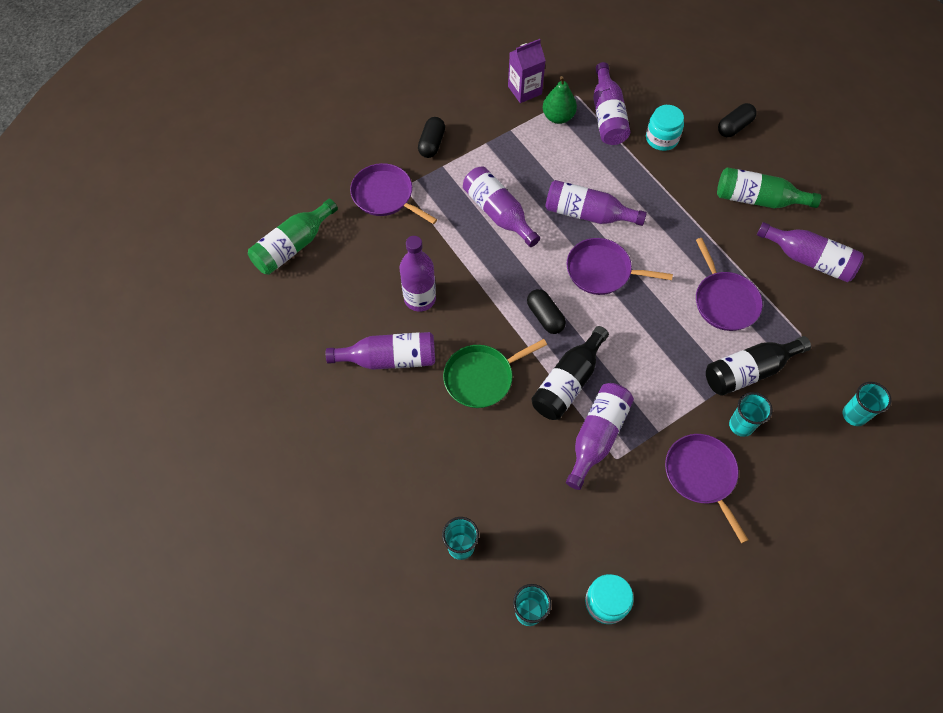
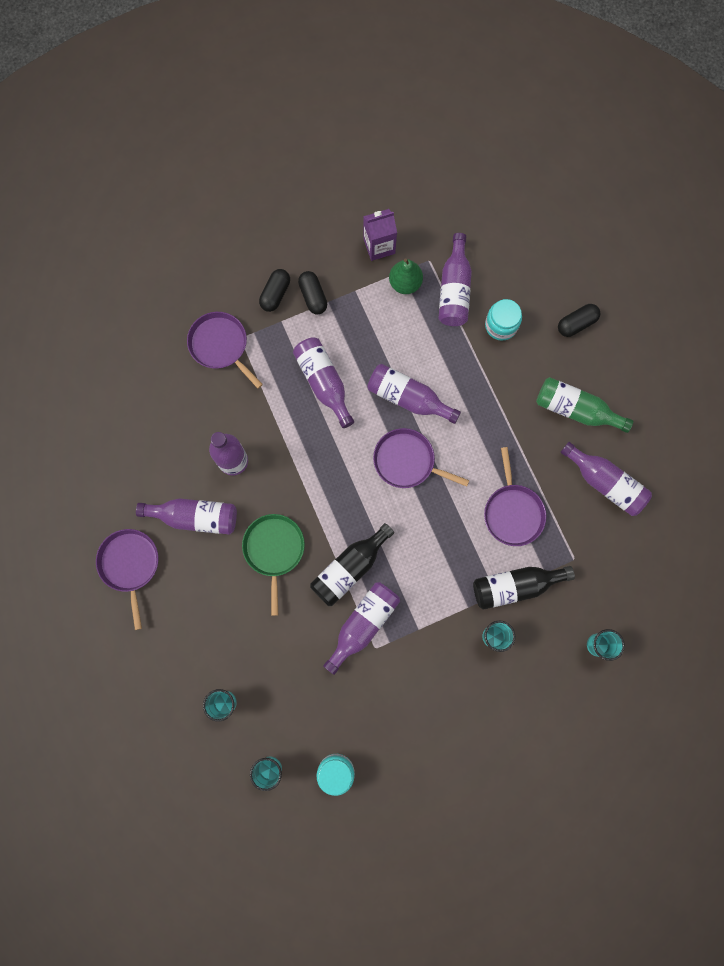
camera: 10 degrees right, 15 degrees up
green bottle [248,199,338,275] -> none
green pan [443,339,547,408] -> green pan turned 105 degrees clockwise [242,514,305,616]
black capsule [527,289,566,334] -> black capsule moved to [298,271,327,314]
purple pan [665,434,748,543] -> purple pan moved to [96,529,159,630]

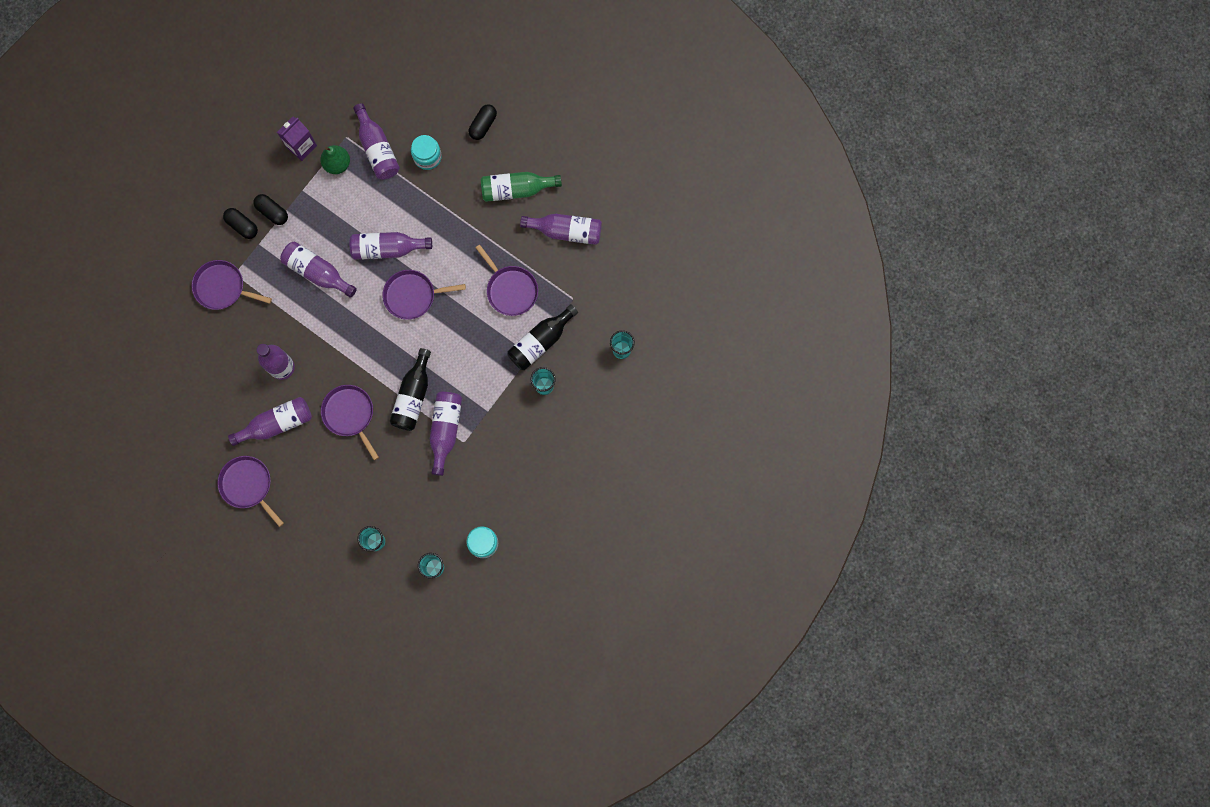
camera: 30 degrees left, 0 degrees up
green pan [242,514,305,616] -> purple pan [321,385,379,460]
black capsule [259,269,290,312] -> black capsule turned 45 degrees counterclockwise [223,208,258,239]

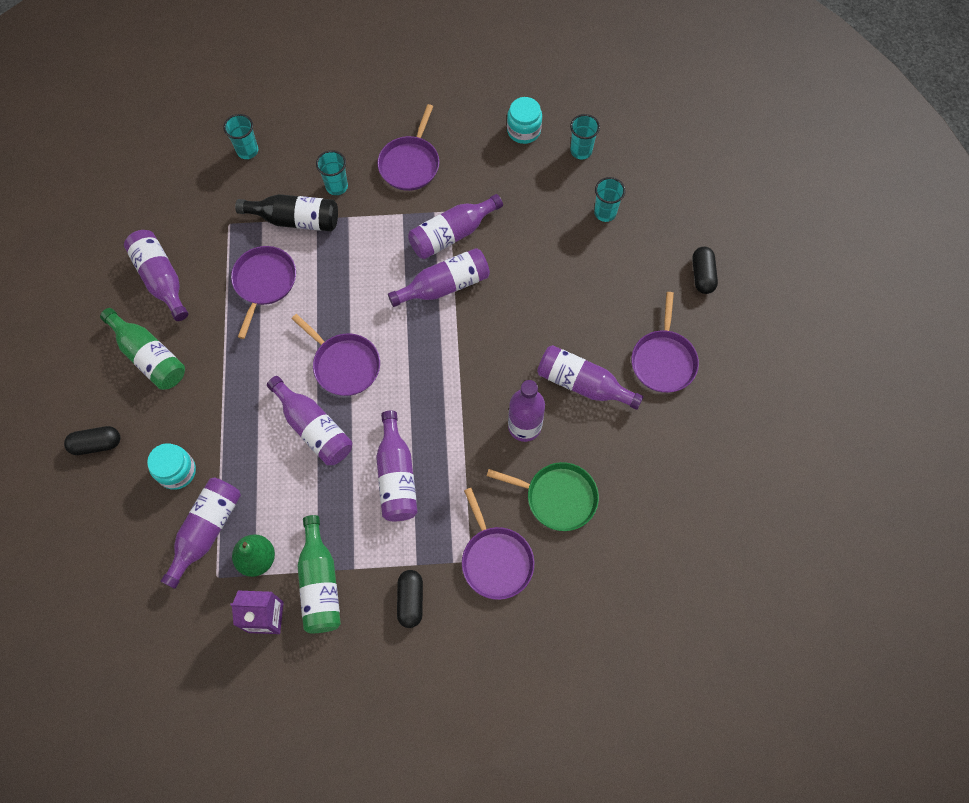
camera: 130 degrees left, 10 degrees down
black capsule [253,194,288,225] -> black capsule moved to [692,247,718,294]
purple pan [321,385,379,460] -> purple pan moved to [377,104,439,191]
black bottle [389,348,431,431] -> purple bottle [388,248,490,307]
none -> green bottle [298,515,341,633]
none -> green pan [487,462,599,531]

